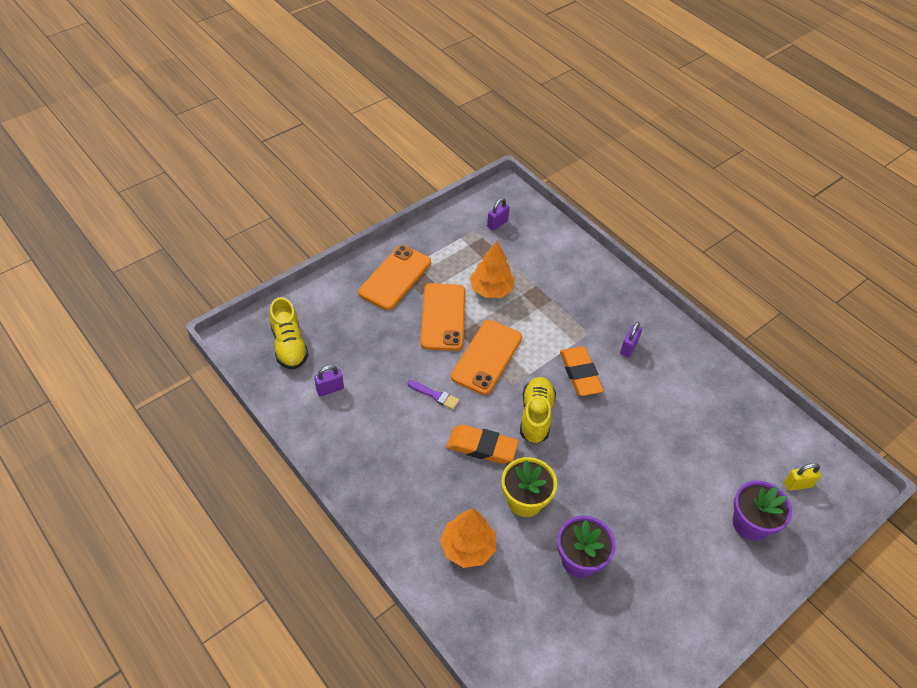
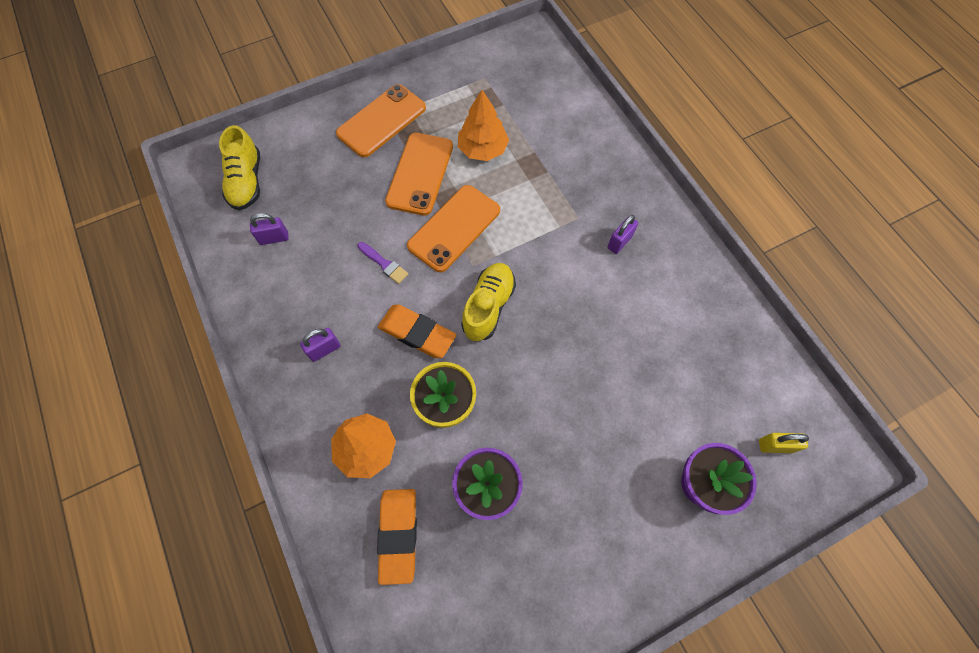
camera: 15 degrees right, 15 degrees up
purple padlock [487,198,510,231] -> purple padlock moved to [300,328,340,362]
orange eraser [560,347,604,396] -> orange eraser moved to [377,489,417,585]

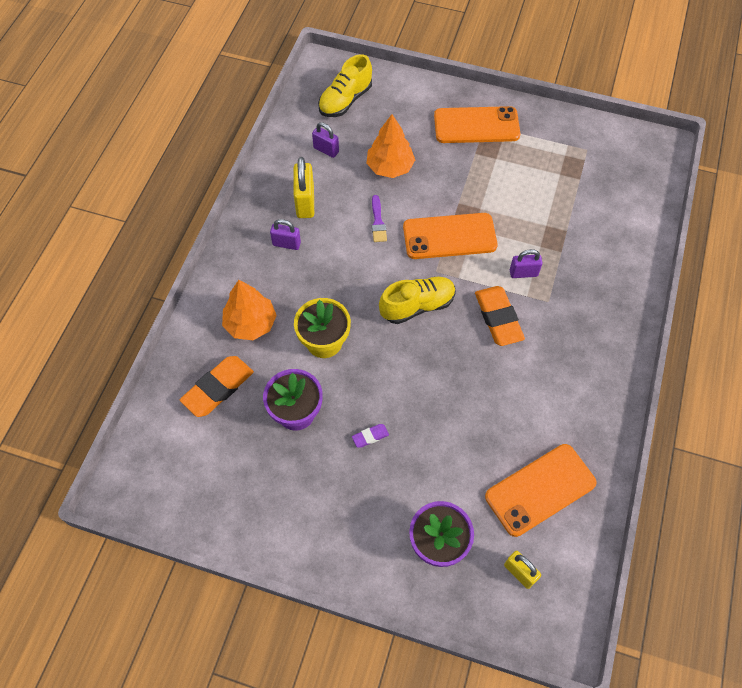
camera: 45 degrees right, 5 degrees down
orange eraser [378,304,456,358] -> orange eraser moved to [475,286,525,346]
orange phone [385,133,453,216] -> orange phone moved to [485,444,597,537]
orange tree [458,90,509,161] -> orange tree moved to [366,114,415,178]
purple padlock [607,215,638,254] -> purple padlock moved to [510,249,542,278]
none -> yellow padlock [294,157,314,218]
none -> purple eraser [352,424,389,448]

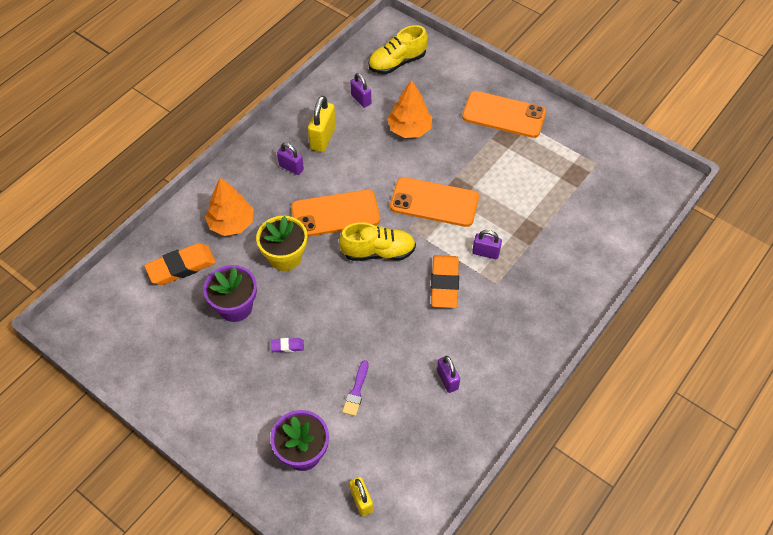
camera: 20 degrees right, 5 degrees down
purple brush [372,195,387,242] -> purple brush moved to [342,360,368,416]
orange phone [485,444,597,537] -> orange phone moved to [291,190,380,237]
none -> purple padlock [437,356,460,393]

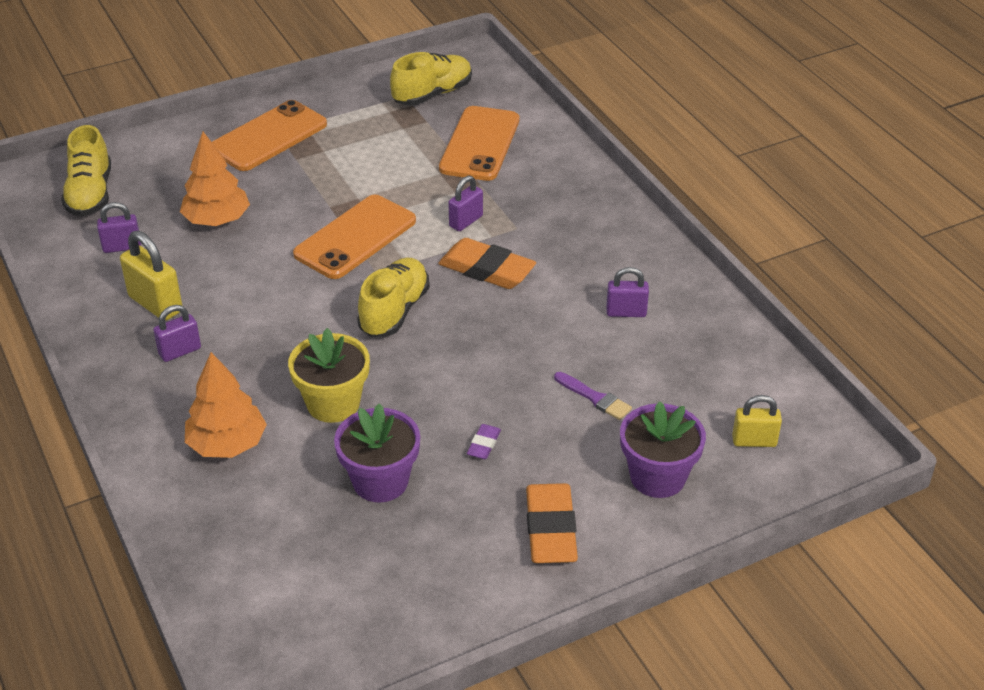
camera: 65 degrees left, 15 degrees down
orange eraser [144,243,216,285] -> orange eraser moved to [526,483,578,563]
orange phone [291,190,380,237] -> orange phone moved to [439,106,519,181]
none -> yellow shoe [390,52,472,106]

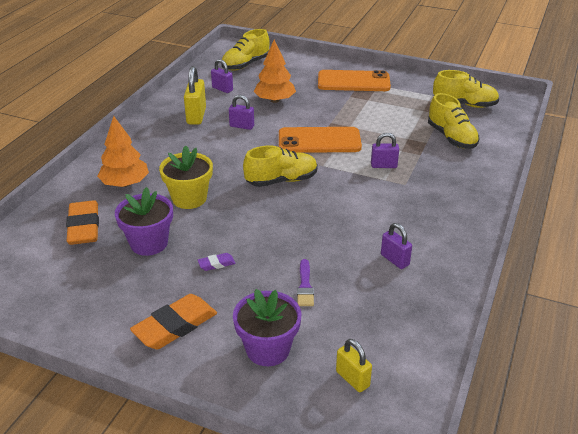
camera: 50 degrees right, 5 degrees down
purple padlock [153,305,201,362] -> purple padlock moved to [229,95,254,130]
orange eraser [438,238,536,289] -> orange eraser moved to [66,200,99,245]
orange phone [439,106,519,181] -> yellow shoe [428,93,479,149]

